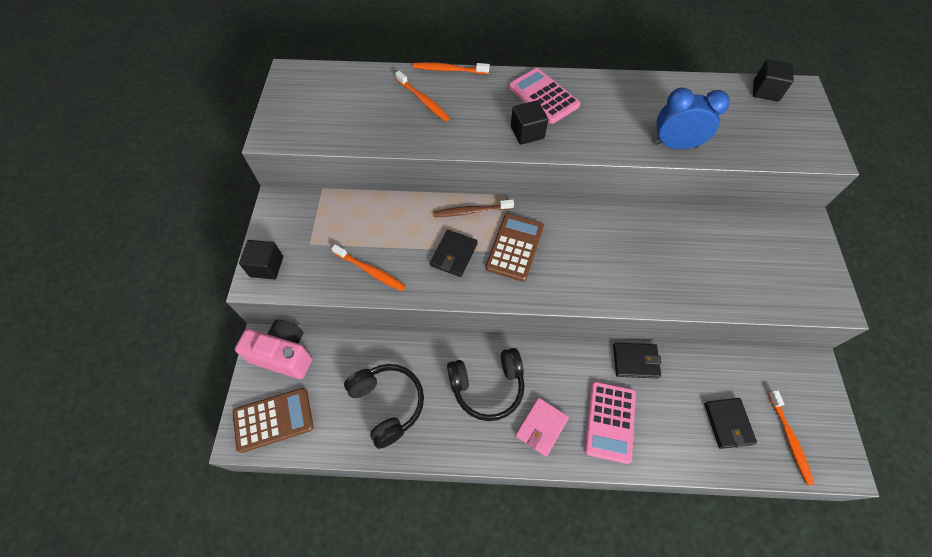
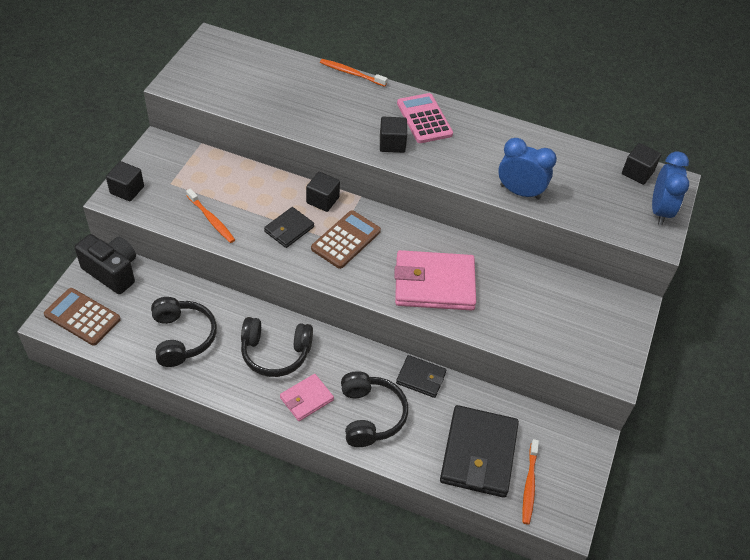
camera: 15 degrees right, 10 degrees down
brown calculator [233,388,314,453] -> brown calculator turned 150 degrees counterclockwise [44,288,121,346]
pink camera [235,320,312,379] -> black camera [75,234,136,294]
orange toothbrush [395,71,450,122] -> none
brown toothbrush [434,199,514,217] -> black cube [306,172,340,212]
pink calculator [584,381,636,464] -> black headphones [341,371,408,447]
black wallet [704,398,757,449] -> black wallet [440,405,519,498], size x1.88
none -> pink wallet [394,250,476,310]
none -> blue clock [652,151,689,225]

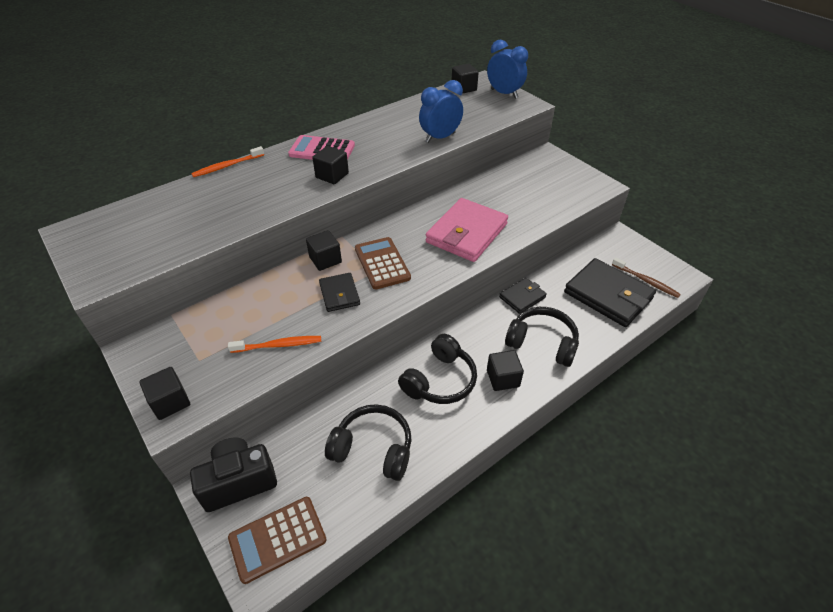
camera: 55 degrees left, 5 degrees down
pink wallet [280,374,334,421] -> black cube [487,350,524,391]
orange toothbrush [522,439,539,524] -> brown toothbrush [612,257,681,298]

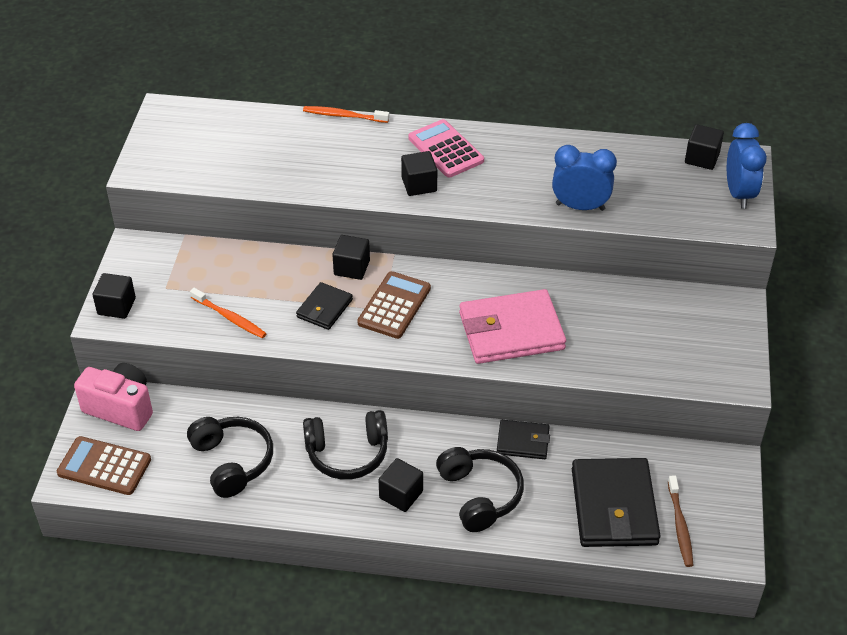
camera: 45 degrees right, 0 degrees up
black camera [190,438,277,512] -> pink camera [74,363,153,431]

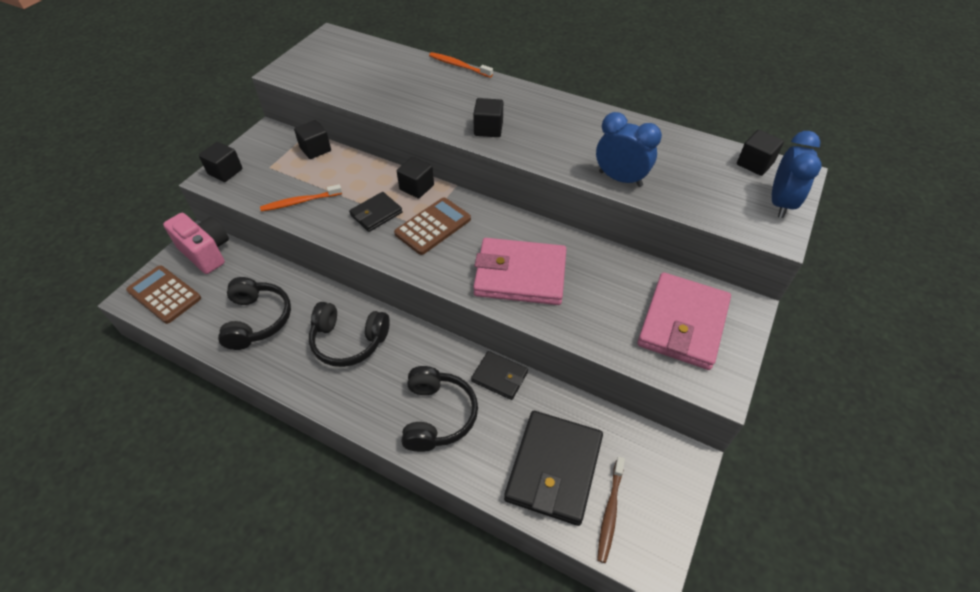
camera: 20 degrees right, 5 degrees up
orange toothbrush [190,288,267,338] -> orange toothbrush turned 105 degrees clockwise [260,184,342,212]
black cube [379,458,423,512] -> black cube moved to [294,120,331,159]
pink calculator [408,119,484,178] -> none
none -> pink wallet [637,272,731,370]

